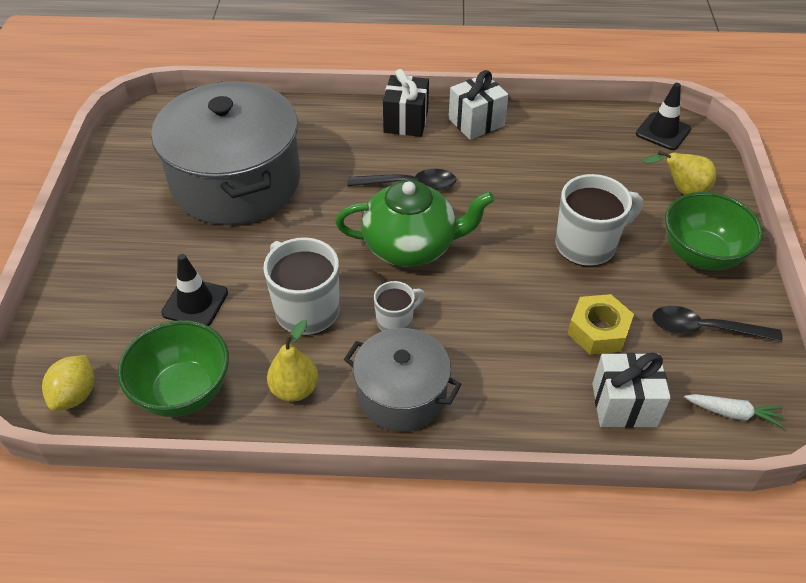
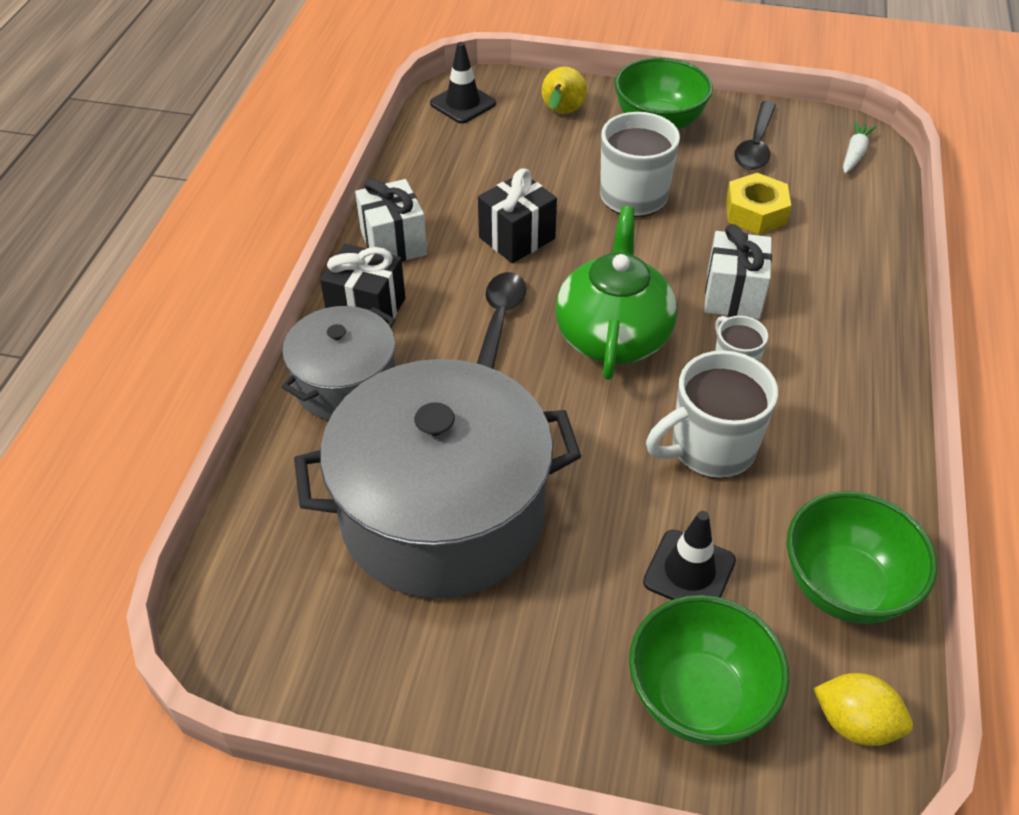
camera: 80 degrees left, 0 degrees up
yellow pear [267,320,318,402] -> none
grey pot [344,328,462,432] -> grey pot moved to [282,306,395,420]
white gift [592,353,671,428] -> white gift moved to [704,224,772,319]
none -> black gift [478,168,557,263]
none -> green bowl [629,595,789,746]

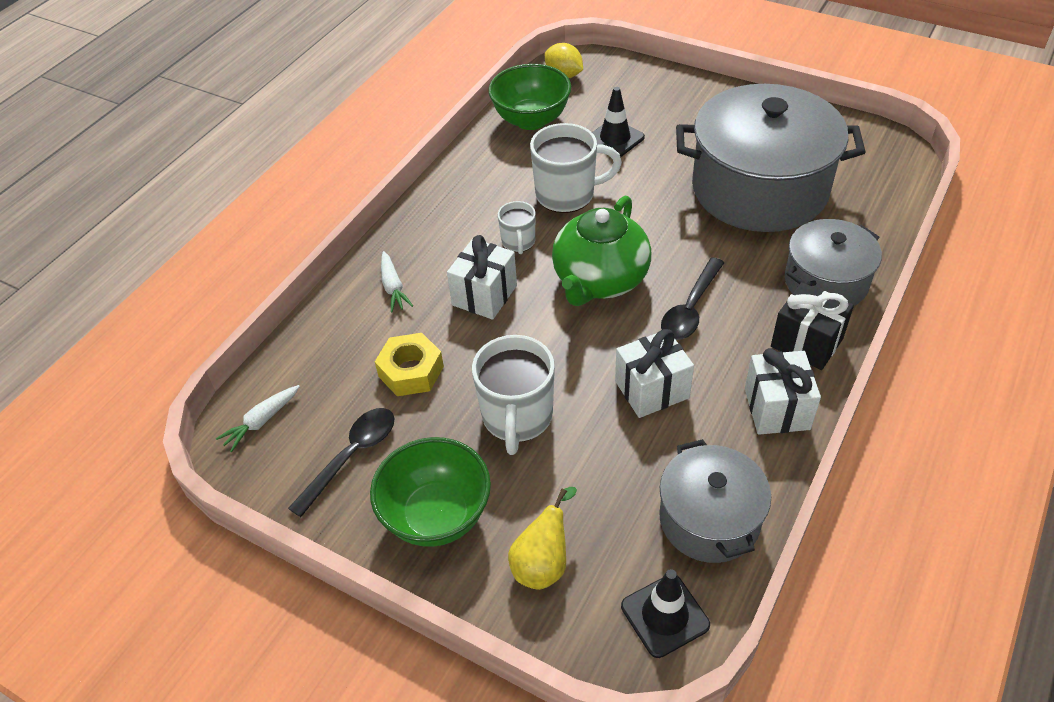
camera: 160 degrees left, 0 degrees up
black gift [478,168,557,263] -> white gift [615,329,694,418]
green bowl [629,595,789,746] -> none
none -> white carrot [381,251,413,313]
none -> grey pot [659,439,771,563]

